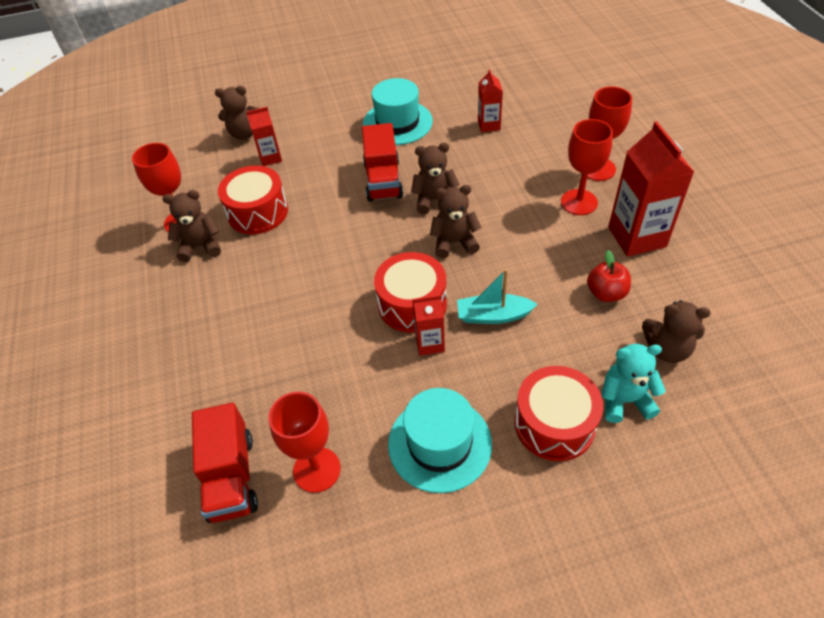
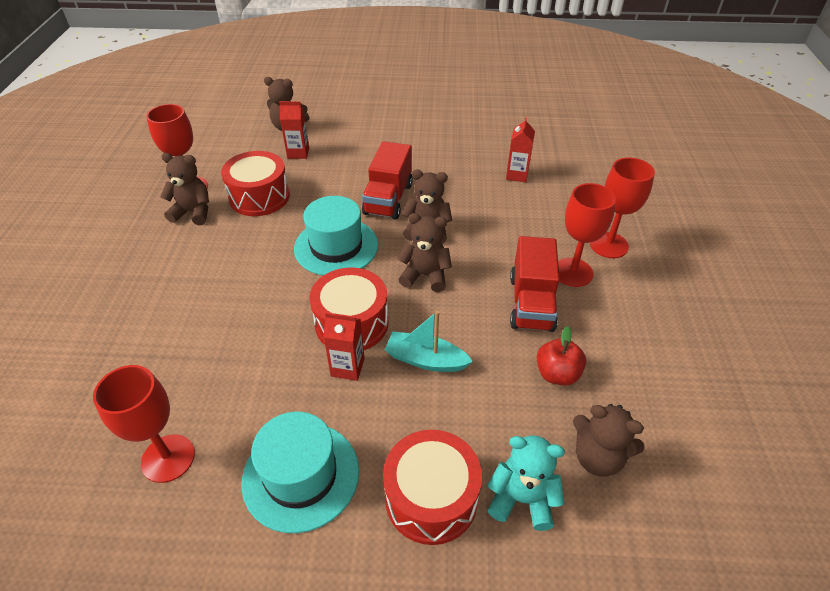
camera: 15 degrees right, 5 degrees down
red truck [192,403,258,523] -> red truck moved to [510,236,559,332]
turquoise hat [363,78,433,145] -> turquoise hat moved to [294,196,378,276]
red carton [608,121,694,257] -> none

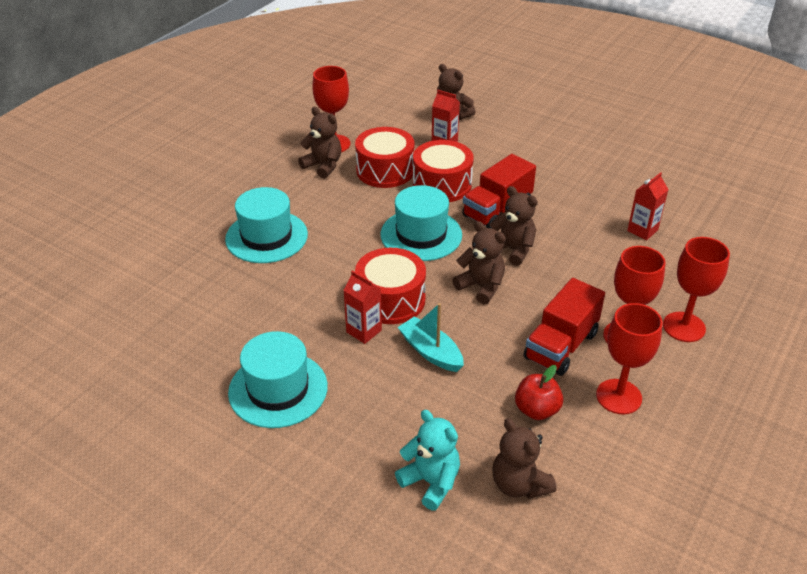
camera: 30 degrees right, 5 degrees down
red goblet [93,365,195,483] -> red goblet moved to [596,303,663,414]
red drum [383,430,482,545] -> red drum moved to [413,140,474,202]
none -> turquoise hat [225,187,308,263]

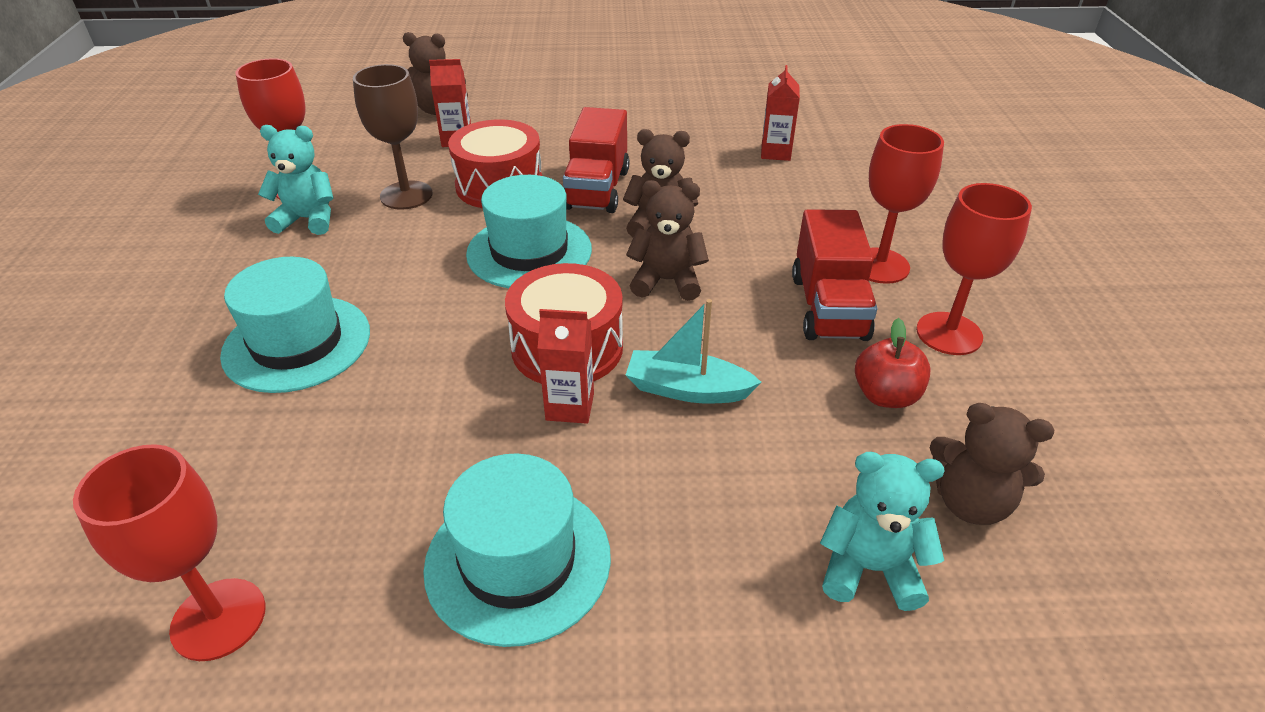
camera: 35 degrees left, 0 degrees up
brown teddy bear [298,107,341,179] -> turquoise teddy bear [258,125,333,235]
red drum [355,127,415,188] -> brown goblet [353,64,433,210]
red goblet [663,237,730,342] -> red goblet moved to [73,444,266,661]

